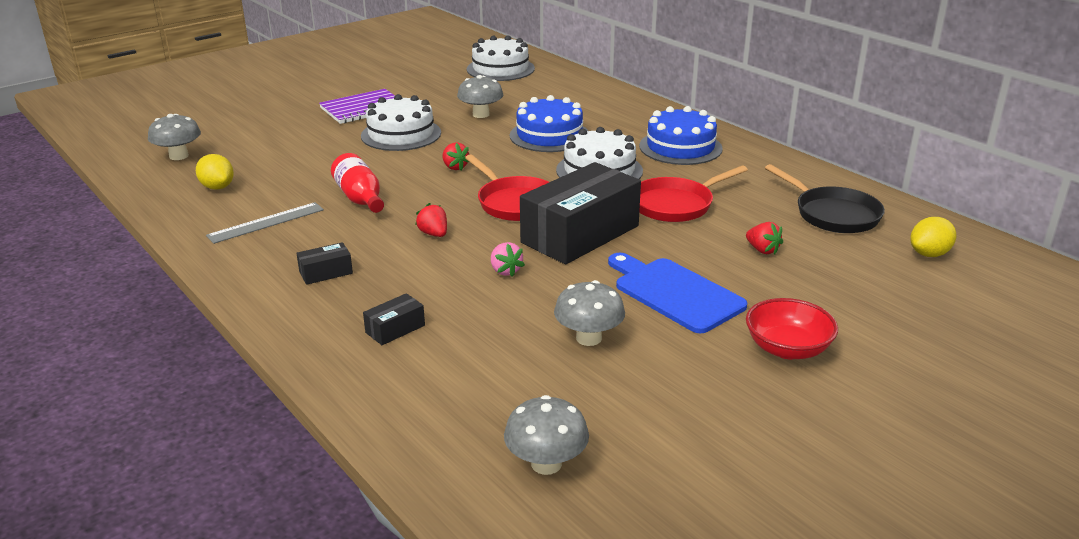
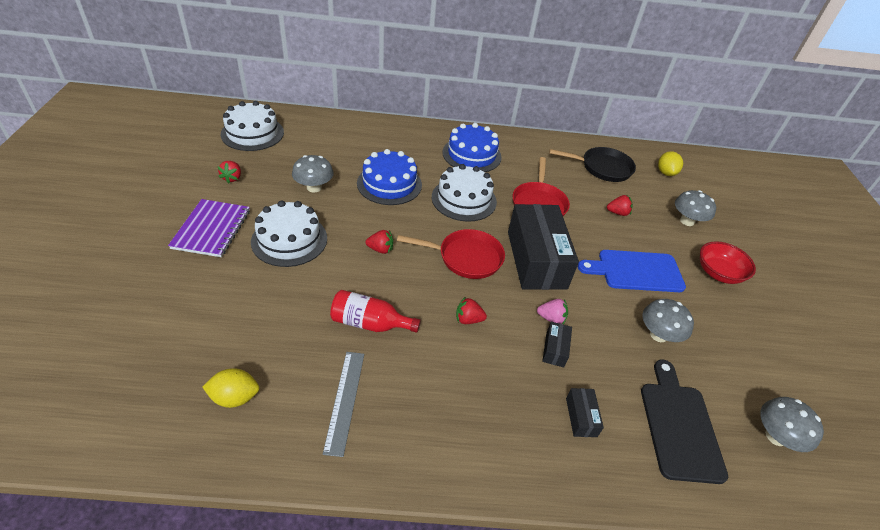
camera: 55 degrees left, 15 degrees up
grey mushroom [148,114,201,160] -> grey mushroom moved to [675,190,716,226]
black box [296,242,353,285] -> black box moved to [542,322,572,367]
none -> red strawberry [217,161,241,183]
none -> black cutting board [641,359,728,484]

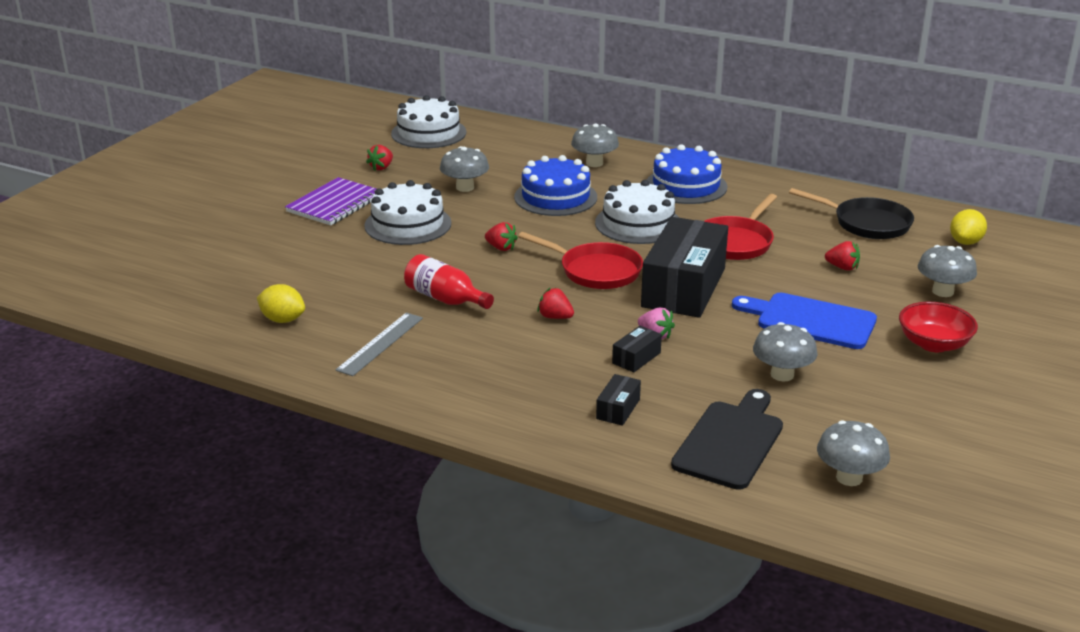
camera: 30 degrees right, 15 degrees down
none -> grey mushroom [571,123,619,167]

